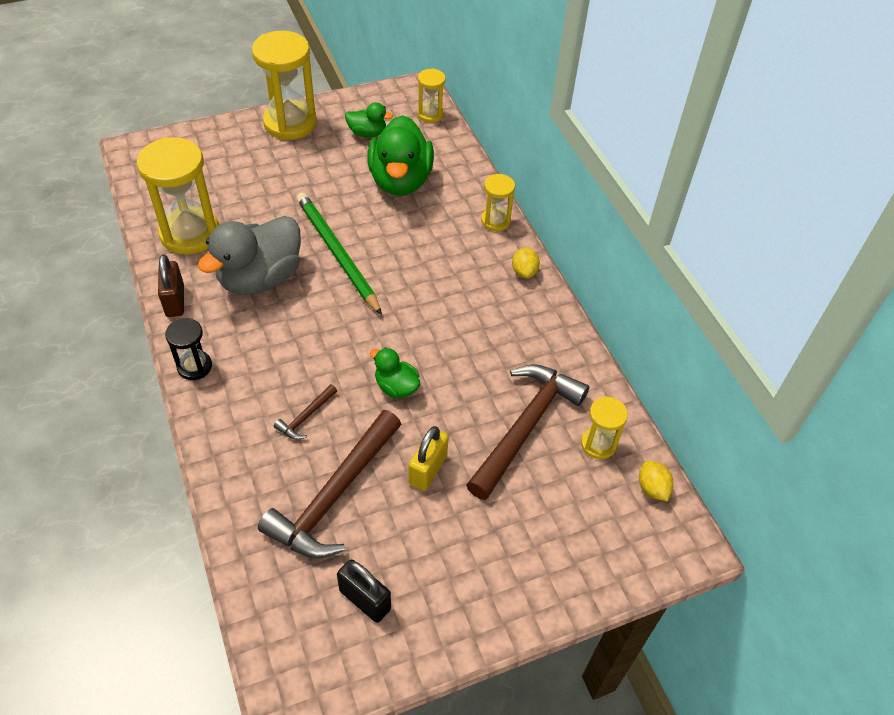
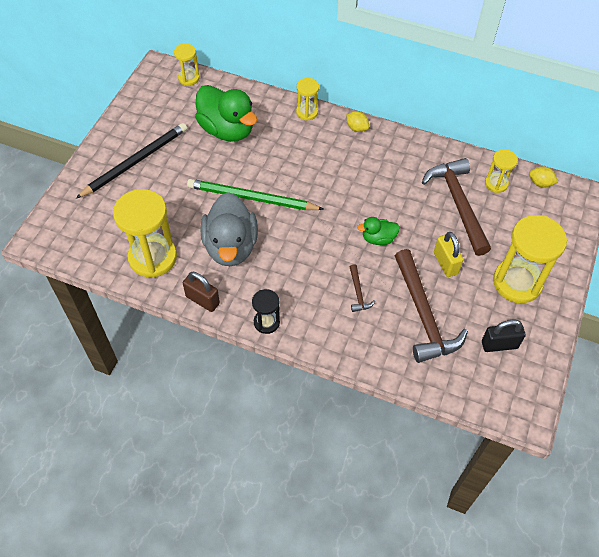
camera: 45 degrees left, 5 degrees up
yellow hourglass [252,31,317,140] -> yellow hourglass moved to [493,215,567,303]
green duck [345,102,393,137] -> none
none -> black pencil [76,123,187,199]

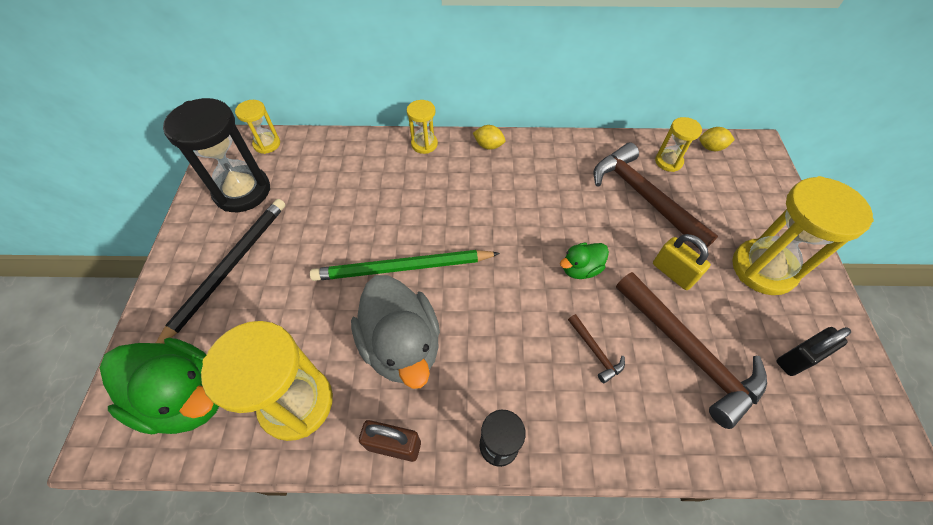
camera: 20 degrees left, 0 degrees up
green duck [195,85,257,142] -> green duck moved to [100,338,219,434]
none -> black hourglass [163,98,270,212]

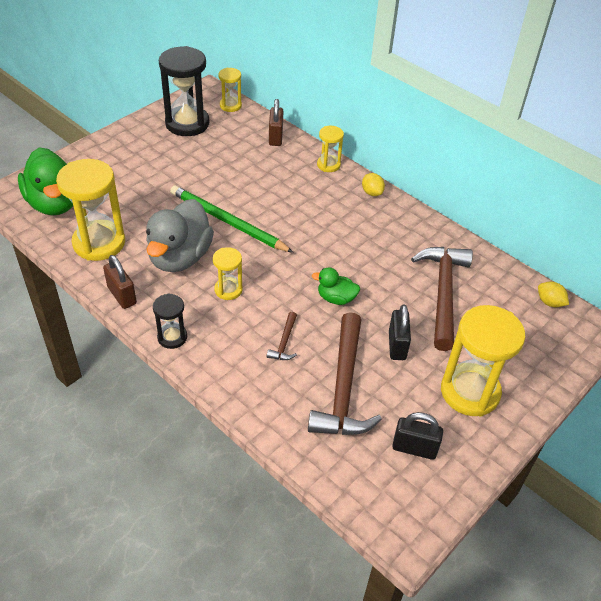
camera: 40 degrees right, 10 degrees down
black pencil [156,199,285,344] -> none
yellow padlock [653,234,711,290] -> black padlock [389,304,411,360]
yellow hourglass [655,117,702,172] -> yellow hourglass moved to [213,247,243,300]
none -> brown padlock [269,99,283,146]

